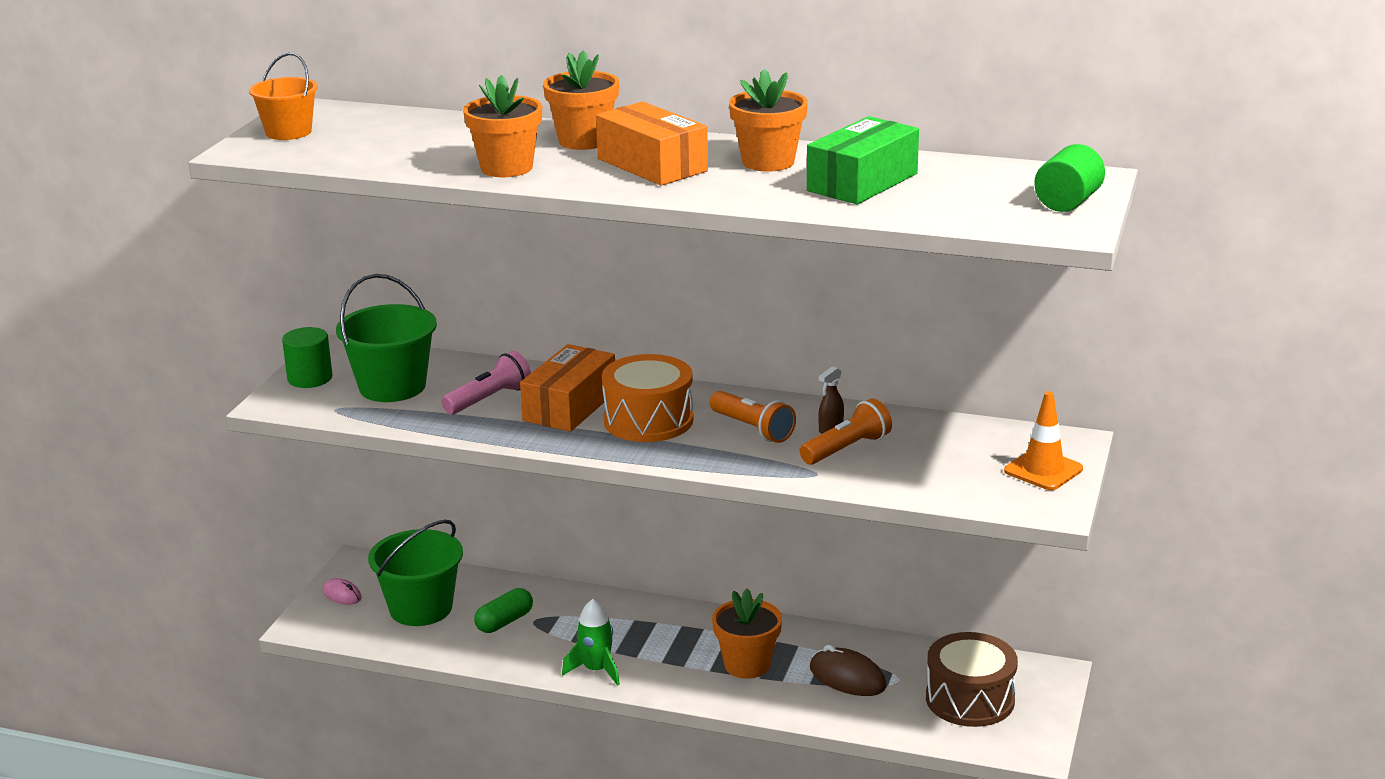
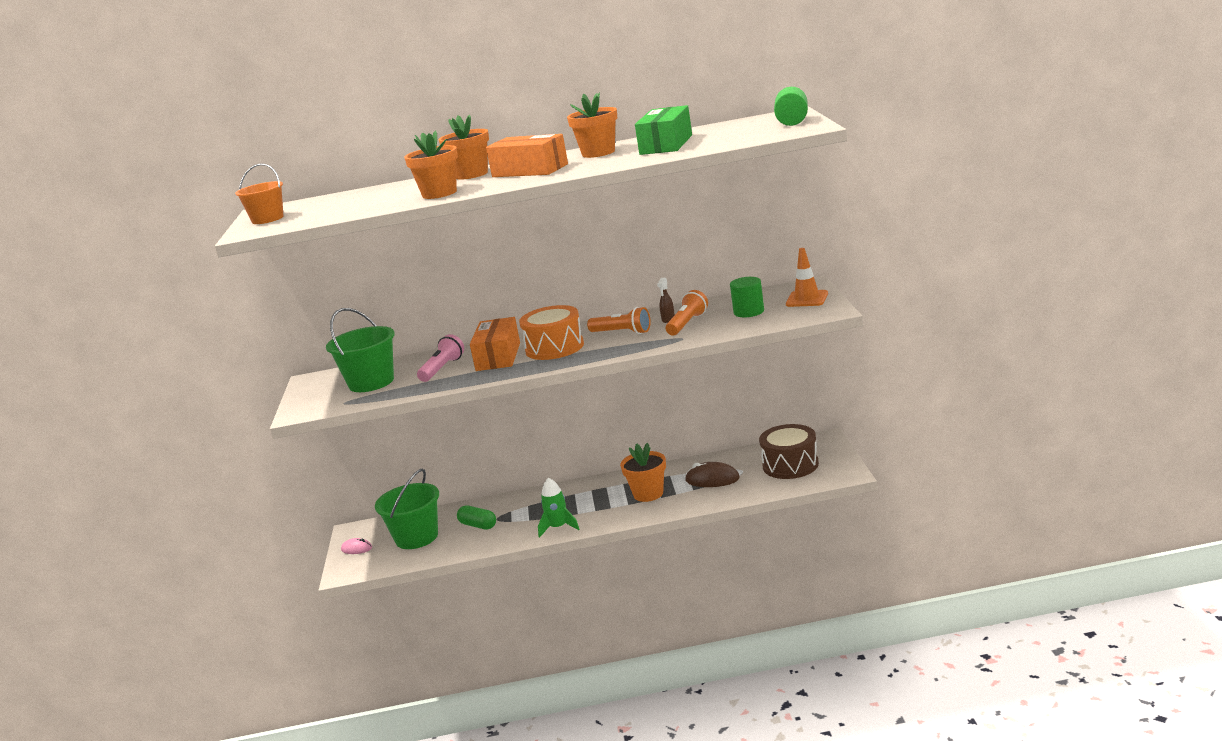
camera: 20 degrees left, 5 degrees down
green cylinder [282,327,332,388] -> green cylinder moved to [730,277,764,317]
green capsule [474,588,533,633] -> green capsule turned 75 degrees counterclockwise [457,506,496,529]

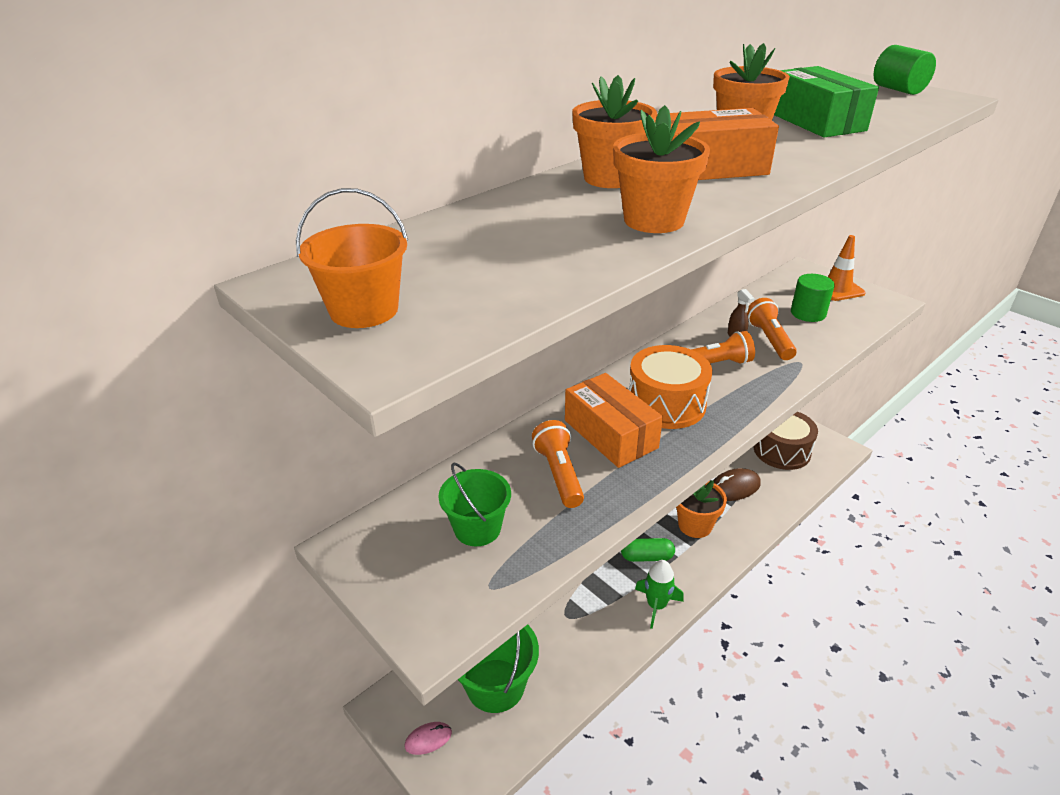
camera: 40 degrees left, 15 degrees up
green bucket [326,308,395,392] -> green bucket [438,463,511,546], size x0.65
pink flashlight [417,334,464,382] -> orange flashlight [532,420,584,508]
green capsule [457,506,496,529] -> green capsule moved to [621,538,675,562]

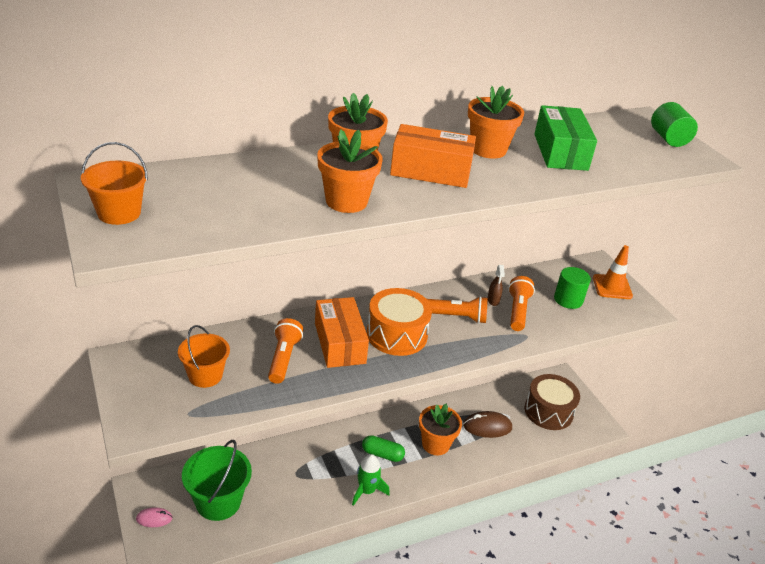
camera: 15 degrees right, 0 degrees up
green bucket [438,463,511,546] -> orange bucket [178,325,230,388]

